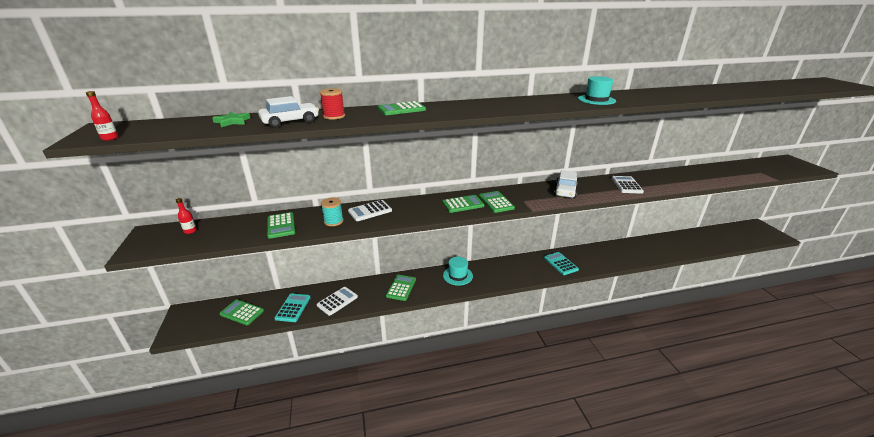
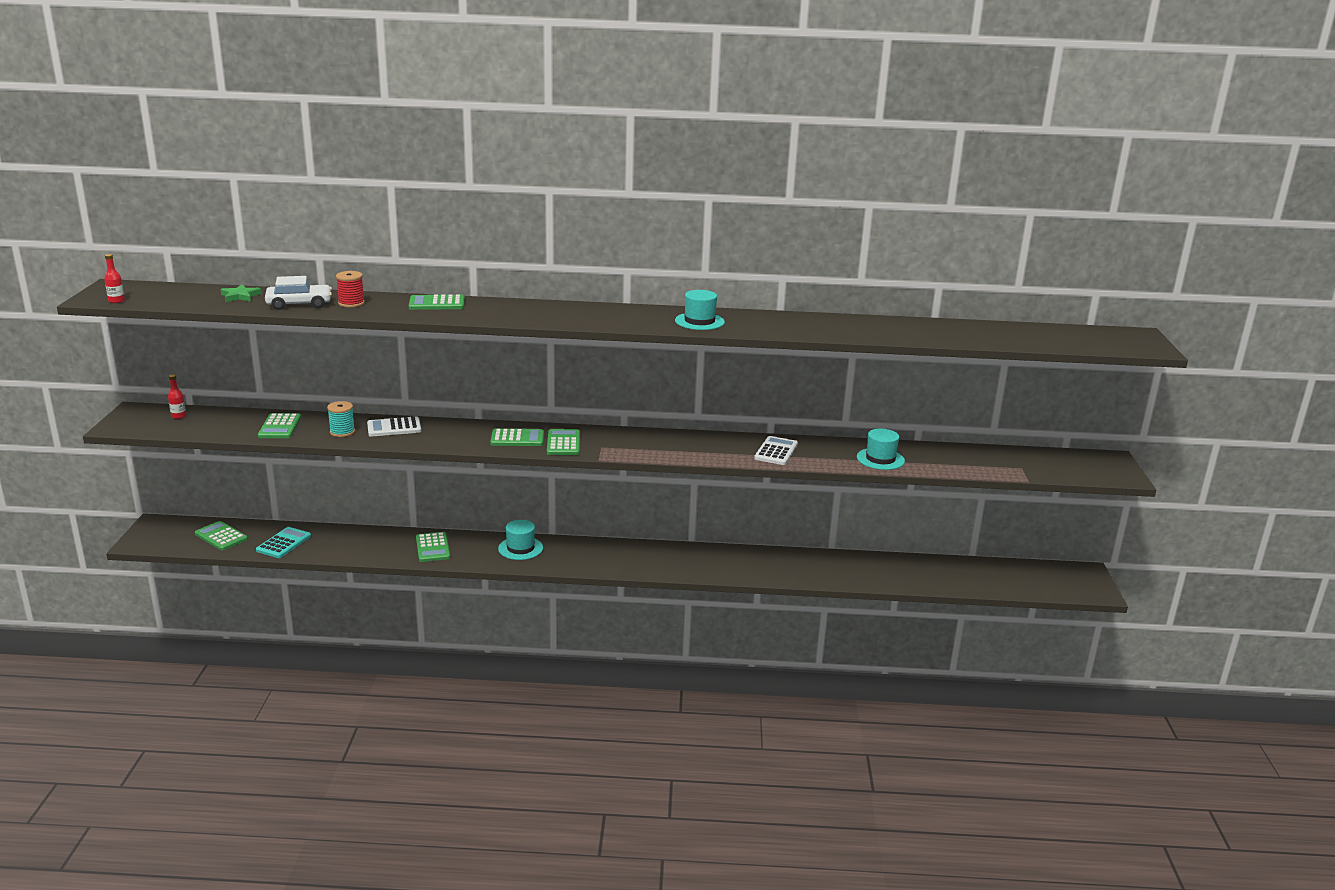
camera: 15 degrees right, 5 degrees down
white calculator [317,287,358,316] -> none
green calculator [386,275,416,301] -> green calculator turned 135 degrees clockwise [416,532,450,562]
turquoise calculator [544,252,579,275] -> none
white car [554,170,578,199] -> none
none -> turquoise hat [857,429,905,470]

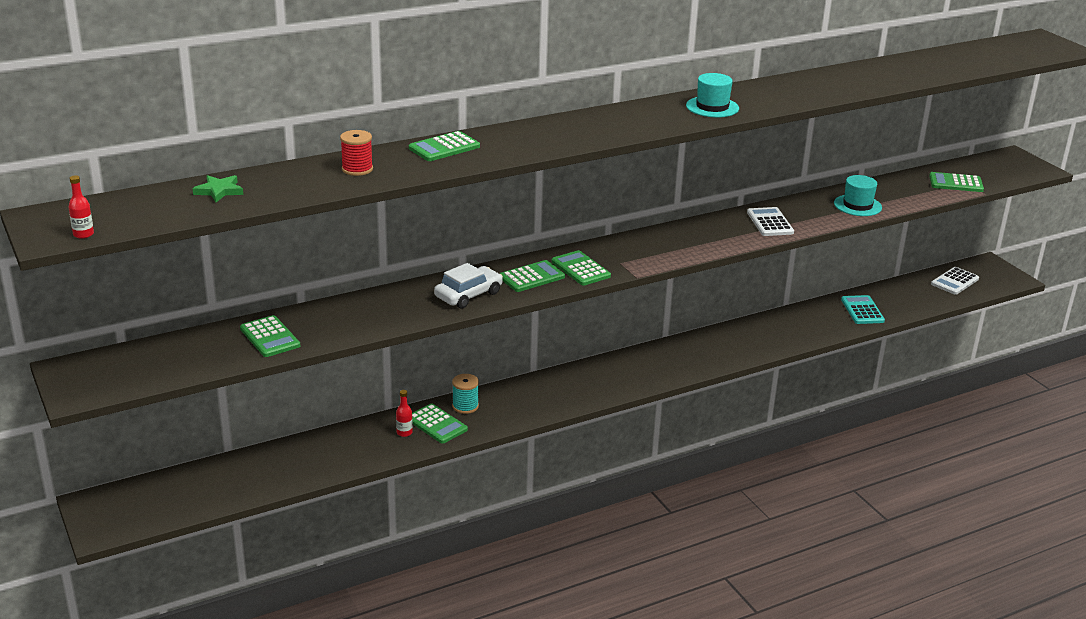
camera: 30 degrees left, 5 degrees up
red bottle [168,374,186,419] -> red bottle moved to [396,390,413,437]
green calculator [195,521,248,551] -> green calculator moved to [929,172,984,192]
turquoise calculator [256,527,311,558] -> turquoise calculator moved to [841,295,885,324]
white car [265,276,332,310] -> white car moved to [434,263,503,309]
turquoise spool [327,401,355,437] -> turquoise spool moved to [452,374,479,414]
white calculator [367,416,421,437] -> white calculator moved to [931,267,979,295]
turquoise hat [498,520,543,560] -> none

